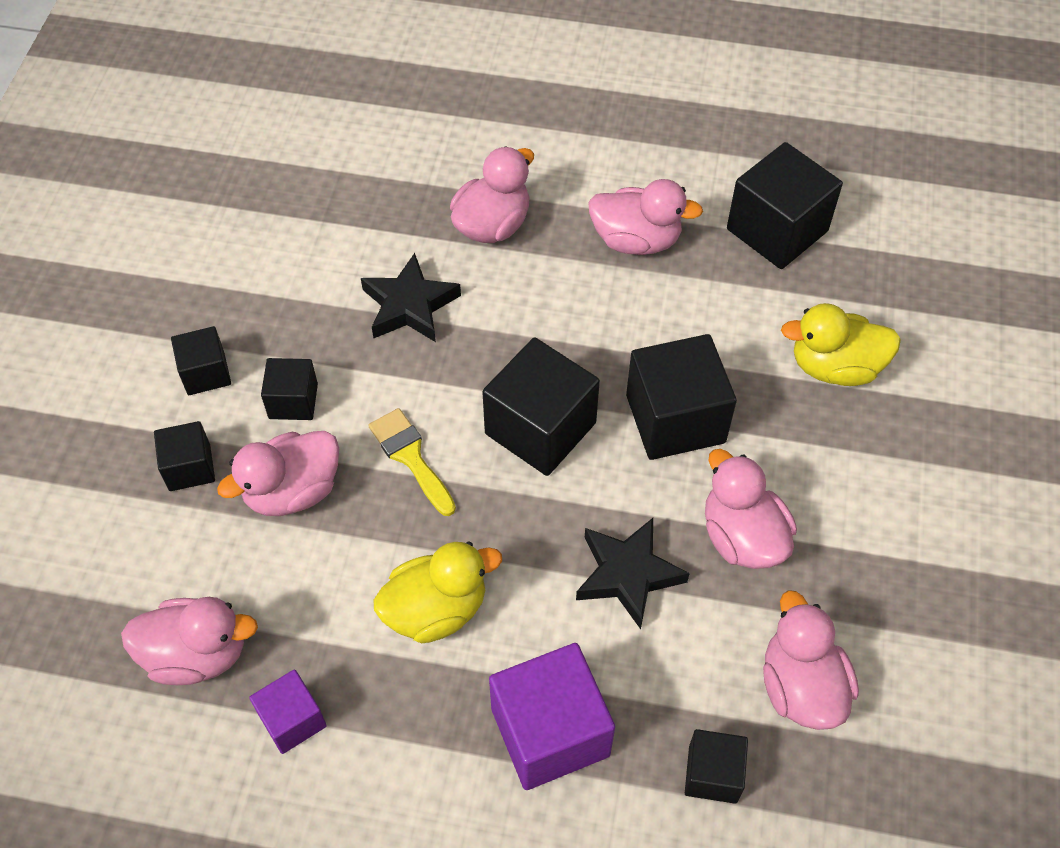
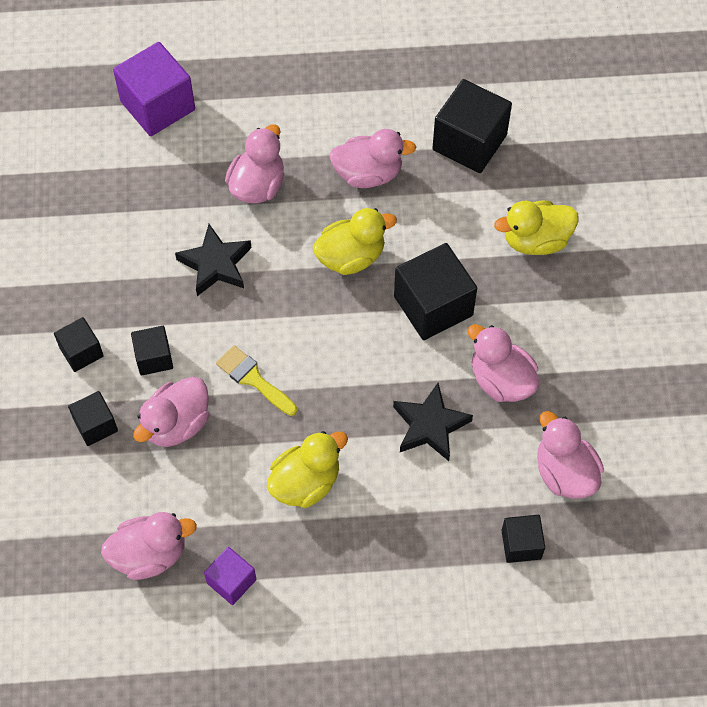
camera: 15 degrees left, 5 degrees up
black cube [482,338,600,476] -> none
purple cube [489,643,615,790] -> purple cube moved to [113,42,195,136]
none -> yellow duck [313,208,397,275]

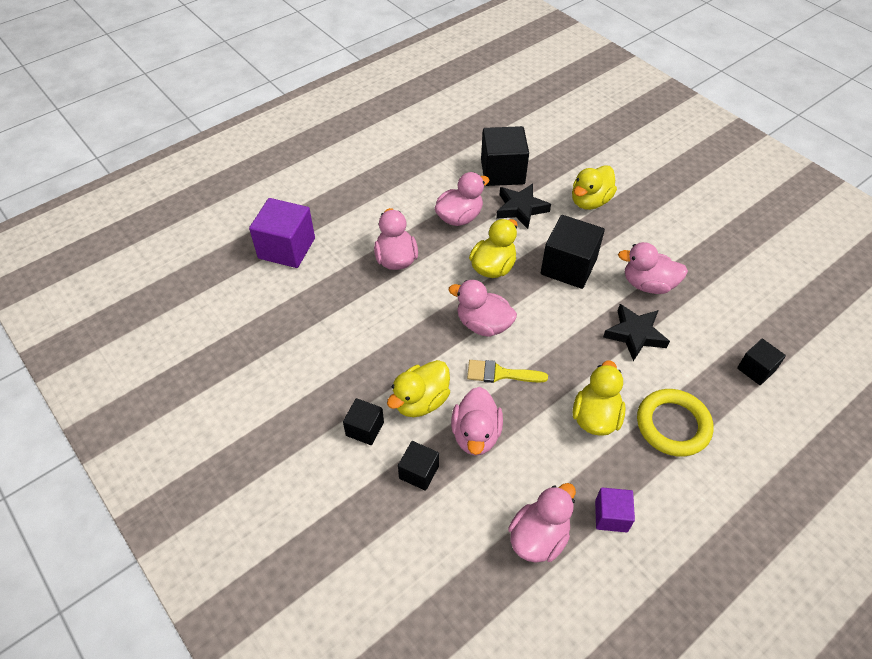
camera: 35 degrees left, 10 degrees down
black cube [131,326,173,376] -> yellow duck [387,360,450,417]
black star [175,224,251,296] -> black star moved to [496,183,551,229]
pink duck [537,411,604,499] -> pink duck moved to [449,280,517,337]
none -> yellow ring [637,389,713,457]

